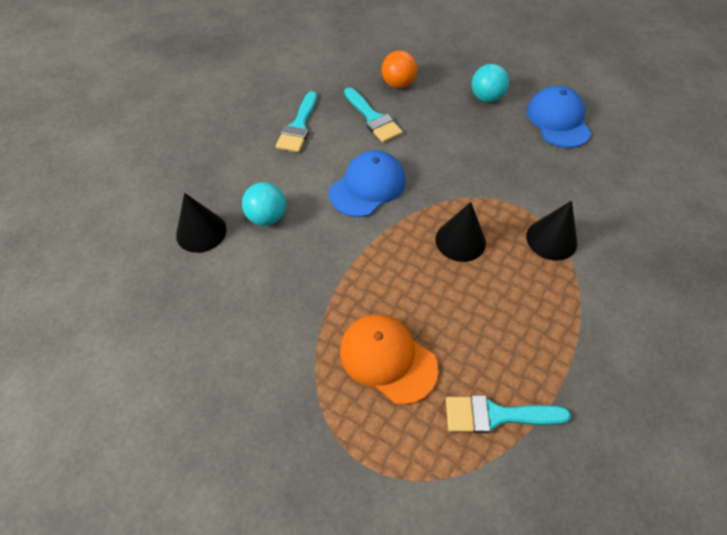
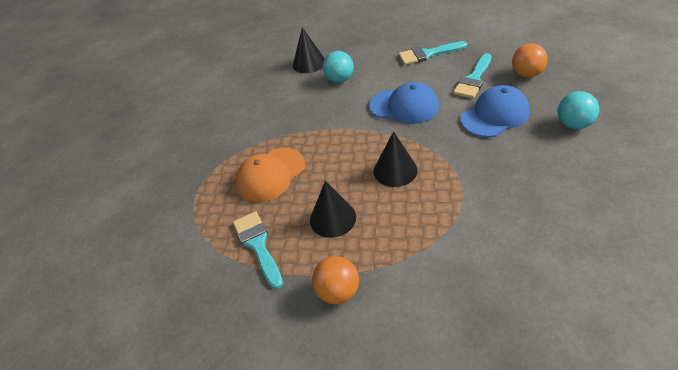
camera: 70 degrees right, 10 degrees down
orange cap [340,314,438,405] -> orange cap turned 150 degrees counterclockwise [235,148,305,202]
black cone [526,201,577,261] -> black cone moved to [310,181,356,238]
blue cap [527,86,591,148] -> blue cap moved to [460,85,530,137]
none -> orange ball [312,256,359,304]

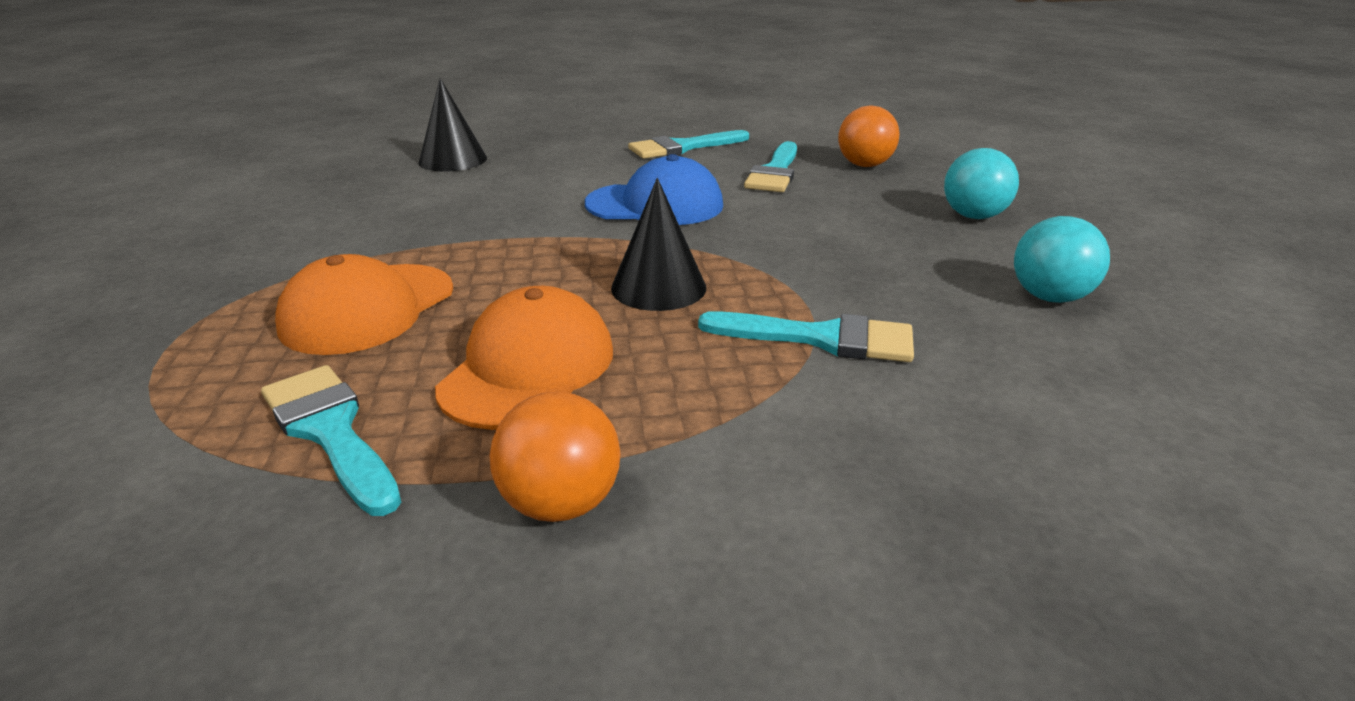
camera: 20 degrees left, 15 degrees down
black cone [310,181,356,238] -> orange cap [435,286,613,430]
turquoise ball [323,51,354,83] -> turquoise ball moved to [1014,216,1110,303]
blue cap [460,85,530,137] -> none
none -> turquoise brush [698,311,914,362]

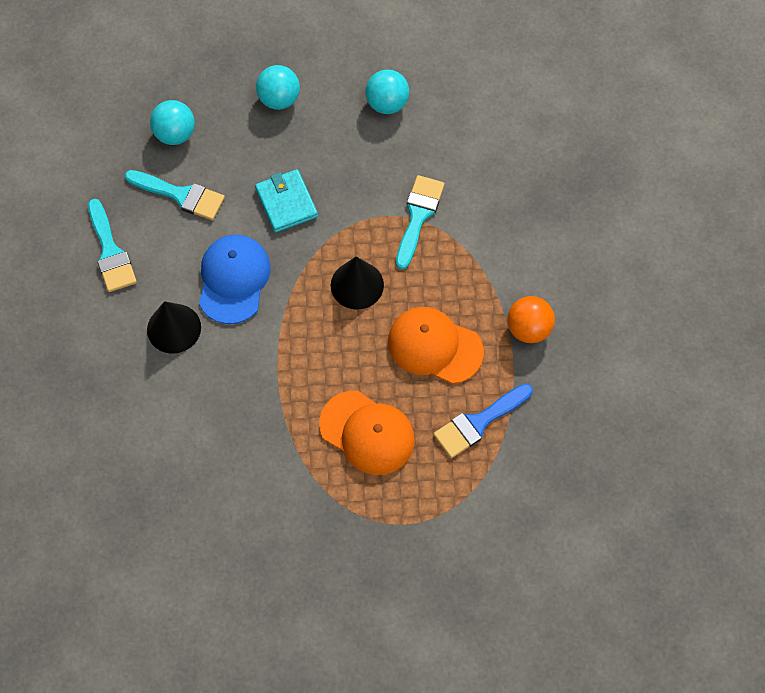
camera: 85 degrees left, 35 degrees up
turquoise brush [261,365,401,516] -> blue brush [433,384,533,458]
black cone [418,78,487,171] -> black cone moved to [147,301,201,354]
orange ball [838,105,899,167] -> turquoise ball [150,100,195,145]
none -> turquoise wallet [255,169,318,233]

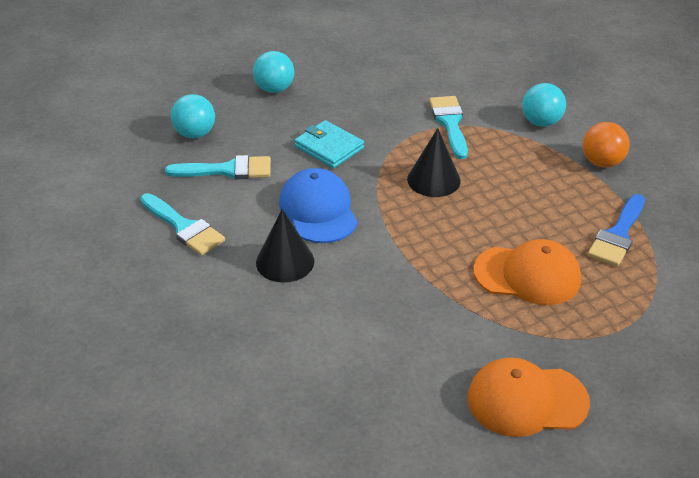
camera: 25 degrees left, 25 degrees down
turquoise ball [366,70,409,114] -> turquoise ball moved to [522,83,566,127]
orange cap [388,307,484,384] -> orange cap moved to [468,358,590,437]

